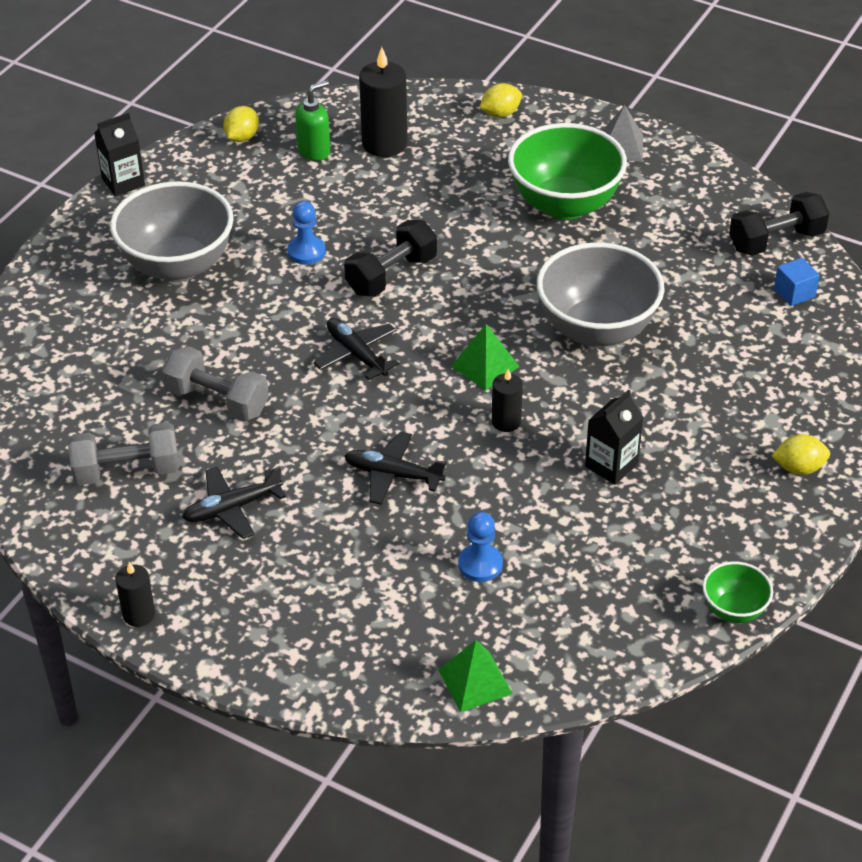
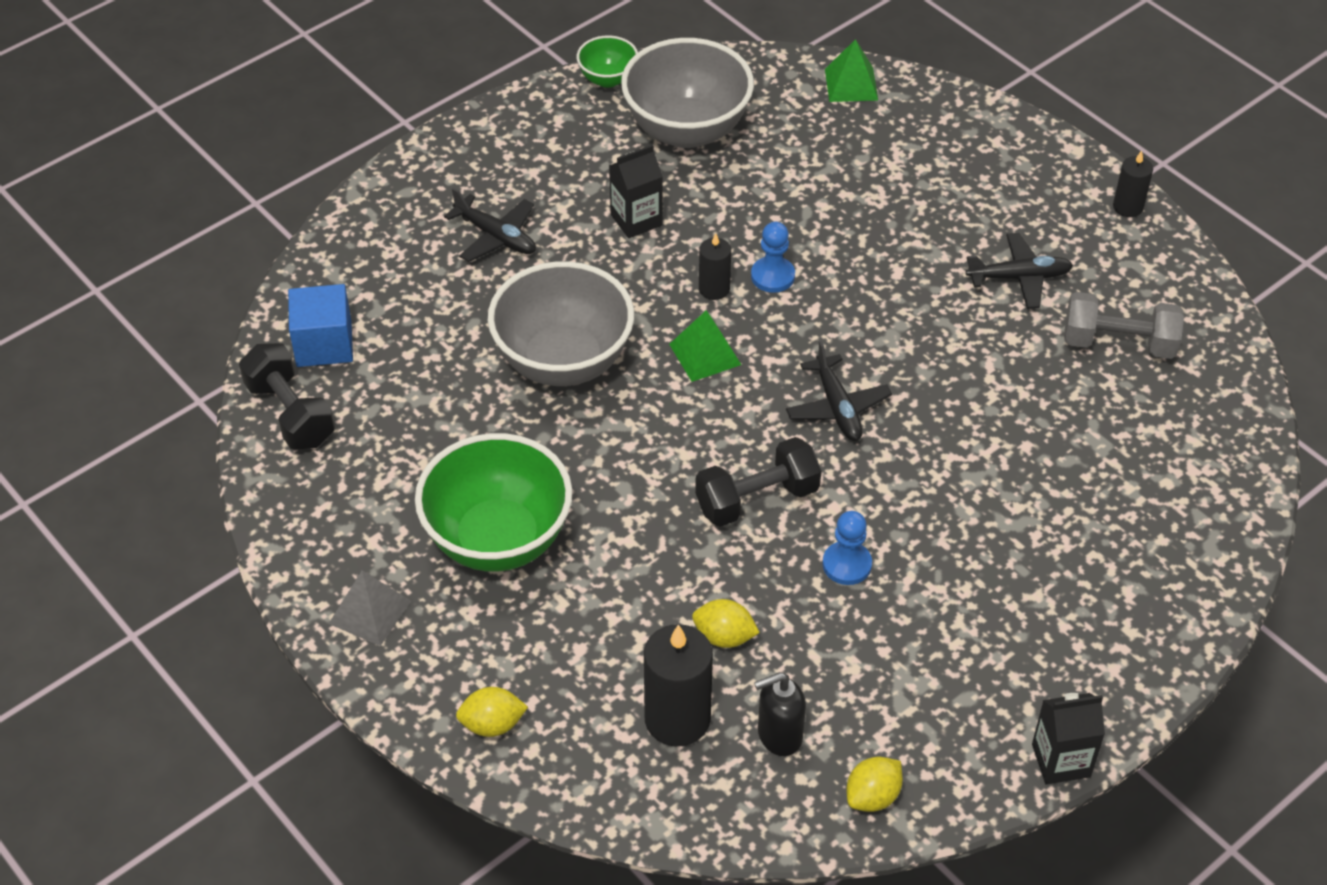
camera: 160 degrees left, 5 degrees up
grey bowl [110,181,234,282] -> grey bowl moved to [621,38,754,148]
grey dumbbell [162,346,269,422] -> none
green soap dispenser [295,80,330,161] -> black soap dispenser [754,672,806,756]
black plane [345,431,447,505] -> black plane moved to [444,188,536,262]
blue pawn [458,512,503,582] -> blue pawn moved to [751,222,795,293]
black dumbbell [729,192,829,256] -> black dumbbell turned 60 degrees clockwise [239,343,335,449]
yellow lemon [772,434,830,475] -> yellow lemon moved to [692,599,760,648]
blue cube [774,258,820,306] -> blue cube [288,284,353,367], size x1.60

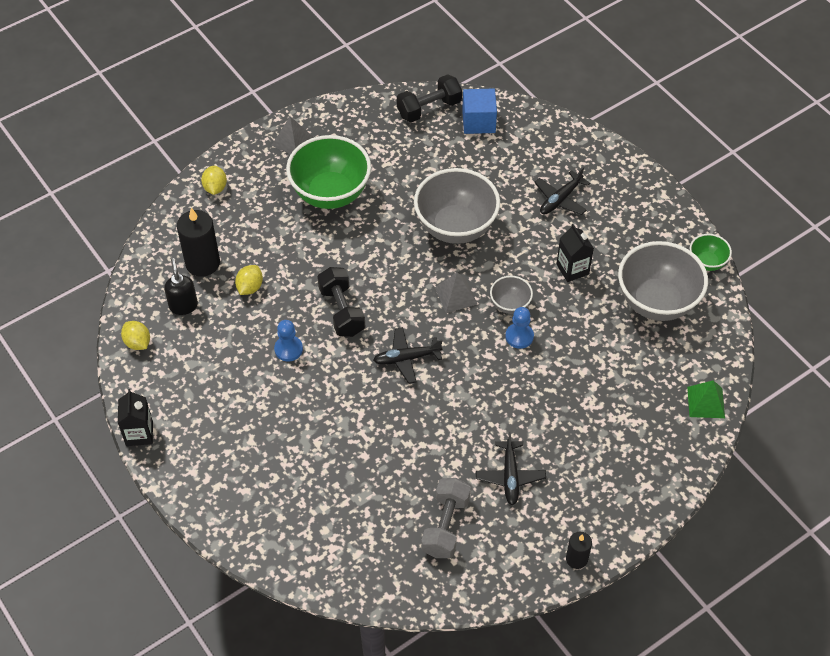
camera: 95 degrees right, 5 degrees up
green pyramid [669,310,741,382] -> grey pyramid [435,272,477,313]
black candle [699,233,731,300] -> grey bowl [490,276,533,314]

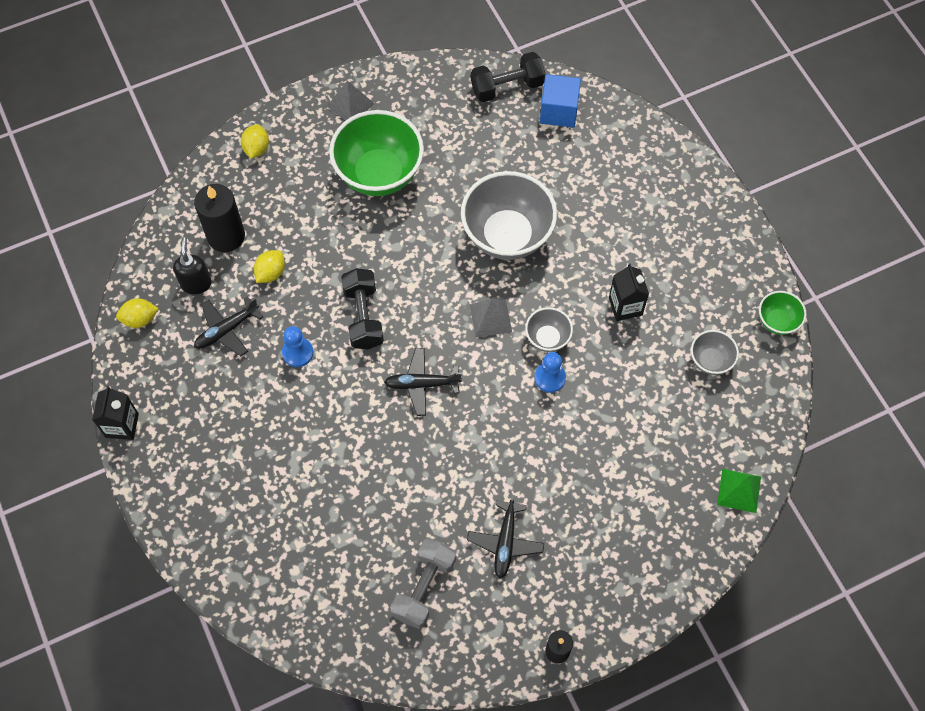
camera: 10 degrees right, 10 degrees up
yellow lemon [121,321,150,350] -> yellow lemon turned 75 degrees counterclockwise [116,298,159,328]
black plane [534,167,590,215] -> black plane moved to [194,296,263,356]
grey bowl [618,241,708,321] -> grey bowl [691,330,739,375], size x0.48

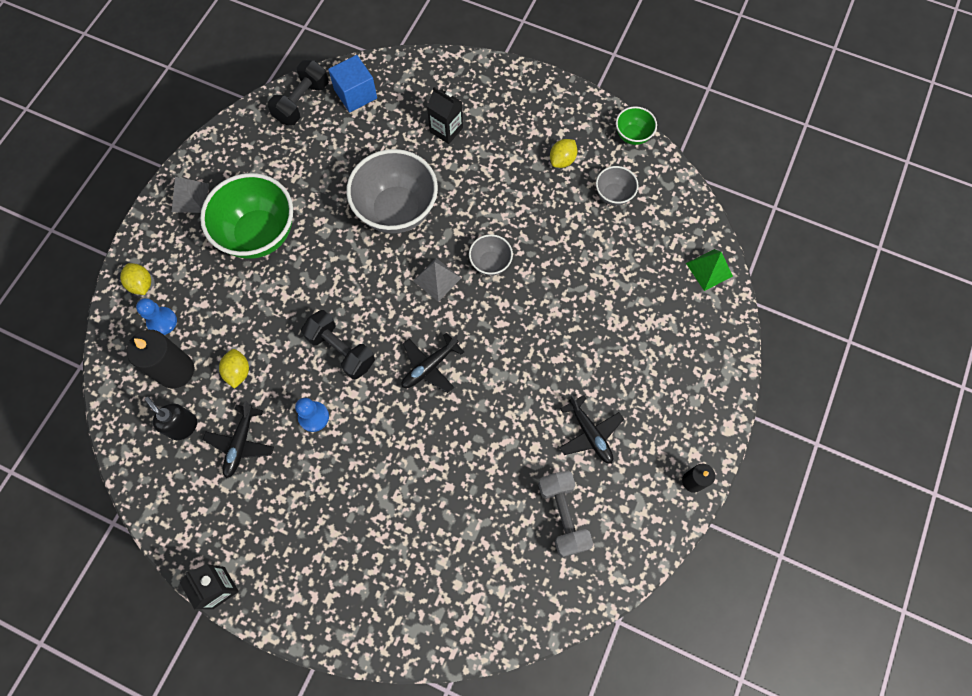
camera: 40 degrees left, 5 degrees up
yellow lemon [116,298,159,328] -> yellow lemon moved to [550,139,578,168]
blue pawn [534,352,566,393] -> blue pawn moved to [136,298,177,335]
black carton [609,264,649,321] -> black carton moved to [427,87,463,144]

